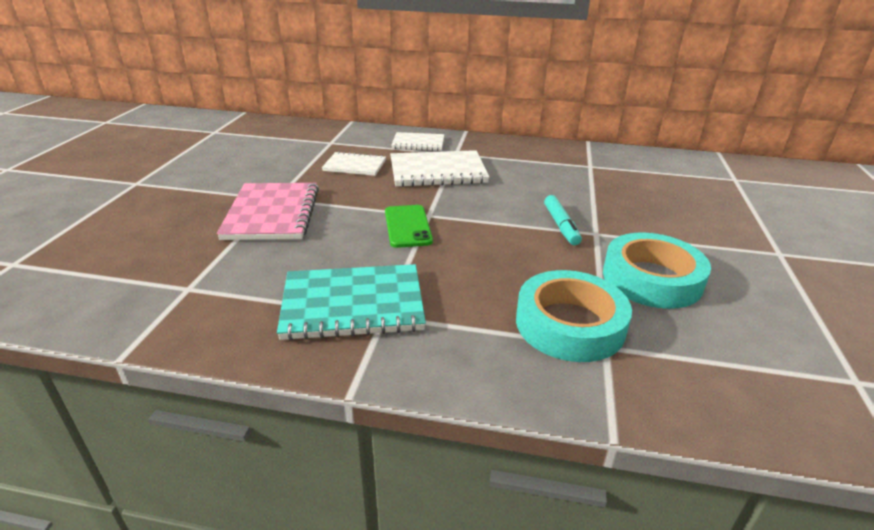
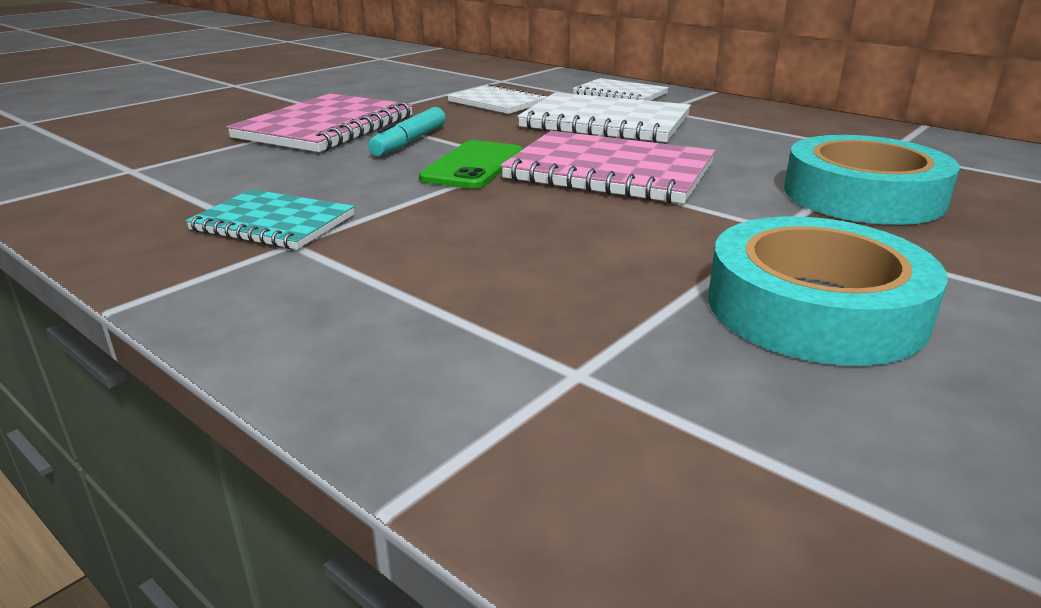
camera: 30 degrees right, 5 degrees down
turquoise notebook [277,264,426,341] -> turquoise notebook [185,189,355,249], size x0.61
turquoise tape [516,270,632,362] -> turquoise tape moved to [784,135,960,225]
turquoise marker [544,195,582,245] -> turquoise marker moved to [368,107,446,156]
none -> pink notebook [500,131,715,204]

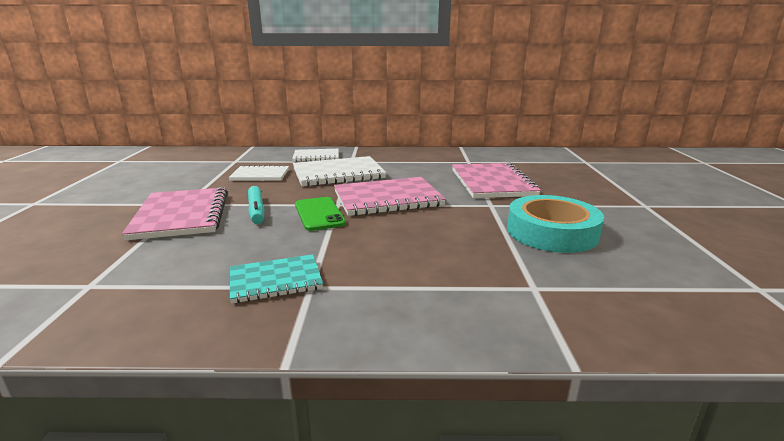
camera: 40 degrees left, 5 degrees down
turquoise tape [784,135,960,225] -> pink notebook [452,162,541,198]

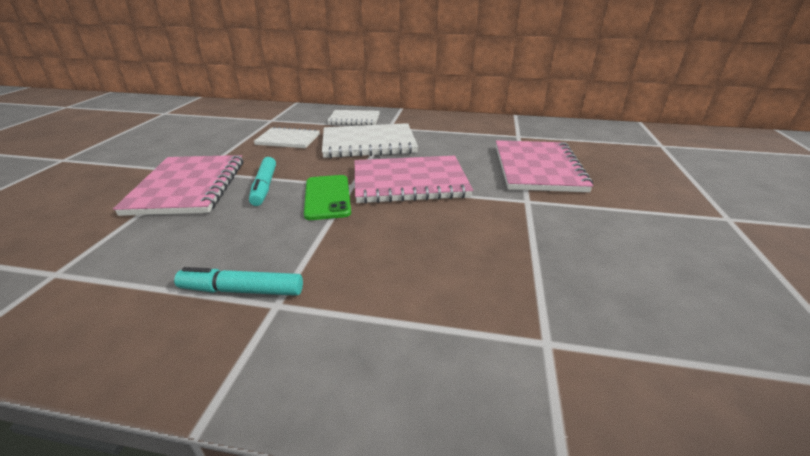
camera: 10 degrees right, 10 degrees up
turquoise notebook [230,254,323,304] -> turquoise marker [174,267,303,296]
turquoise tape [507,195,604,253] -> none

